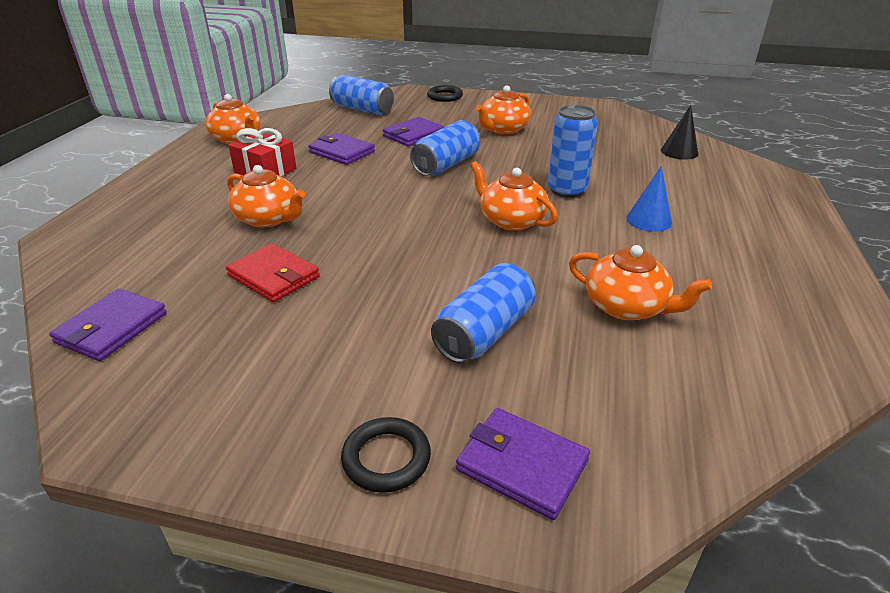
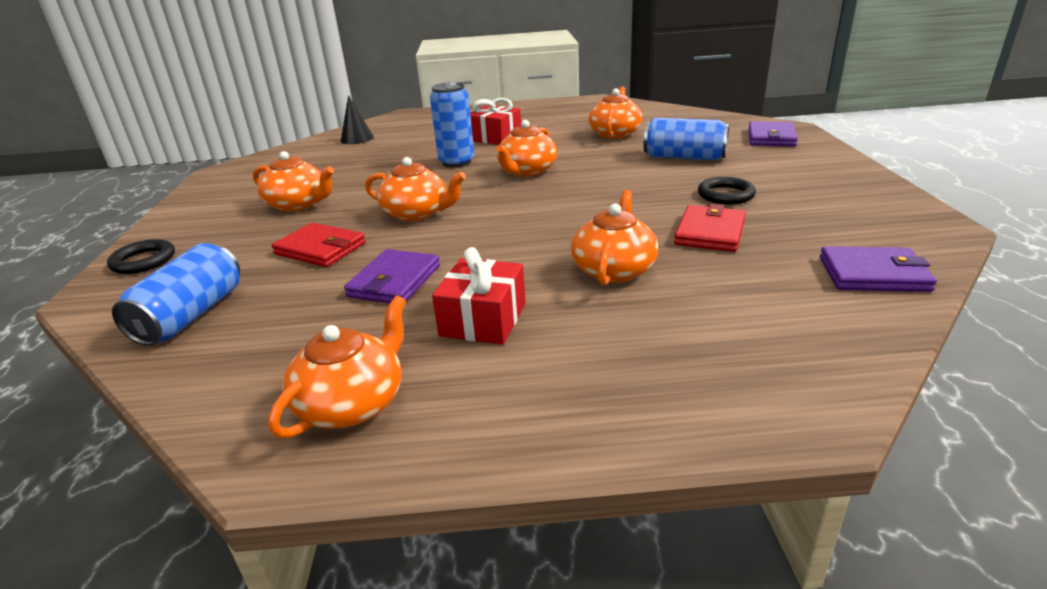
camera: 105 degrees left, 5 degrees down
black ring [341,417,431,493] -> black ring moved to [698,177,756,205]
purple wallet [383,117,444,147] -> red wallet [271,222,366,267]
blue can [410,120,480,176] -> orange teapot [365,157,466,221]
blue cone [626,166,672,232] -> red gift [470,98,521,145]

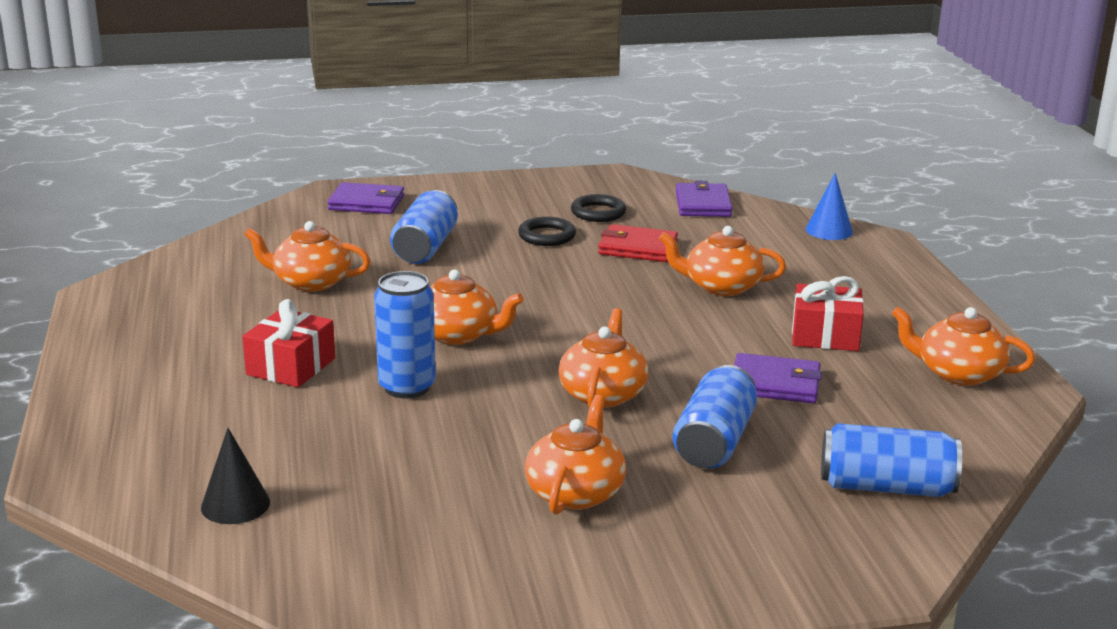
camera: 100 degrees left, 5 degrees down
black ring [107,239,175,274] -> black ring moved to [571,194,626,222]
red wallet [271,222,366,267] -> blue can [673,365,757,468]
none -> blue cone [806,173,853,240]

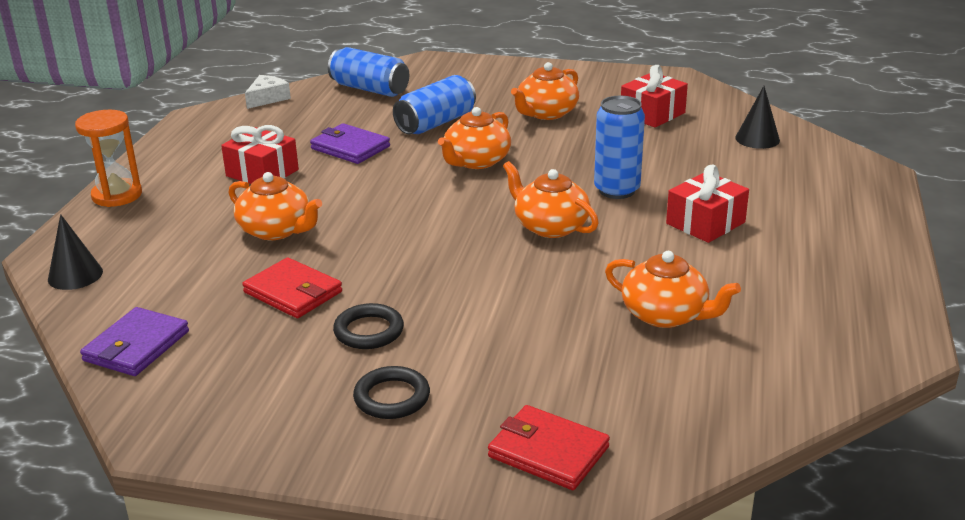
camera: 155 degrees left, 5 degrees up
purple wallet [328,182,404,214] -> red wallet [488,405,610,490]
blue can [390,190,458,264] -> none
black ring [571,194,626,222] -> black ring moved to [353,366,430,419]
blue cone [806,173,853,240] -> black cone [48,214,103,290]
orange teapot [891,307,1035,386] -> none
none -> orange hourglass [75,110,142,207]
none -> white cheese [245,75,291,109]
none -> red gift [621,65,688,128]

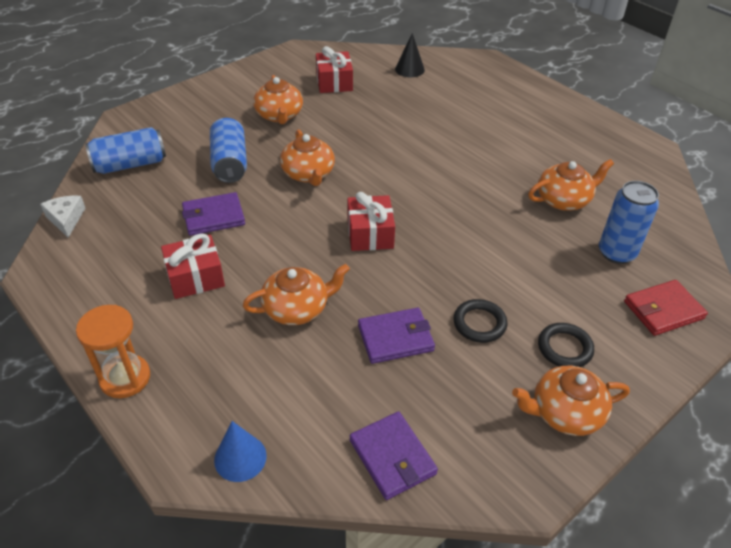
camera: 55 degrees left, 15 degrees up
black cone [48,214,103,290] -> blue cone [214,421,267,482]
red wallet [242,257,342,318] -> purple wallet [358,308,435,364]
orange teapot [503,161,599,238] -> orange teapot moved to [512,366,630,436]
blue can [594,96,645,199] -> blue can moved to [599,181,659,264]
red gift [666,165,749,243] -> red gift moved to [347,192,395,251]

